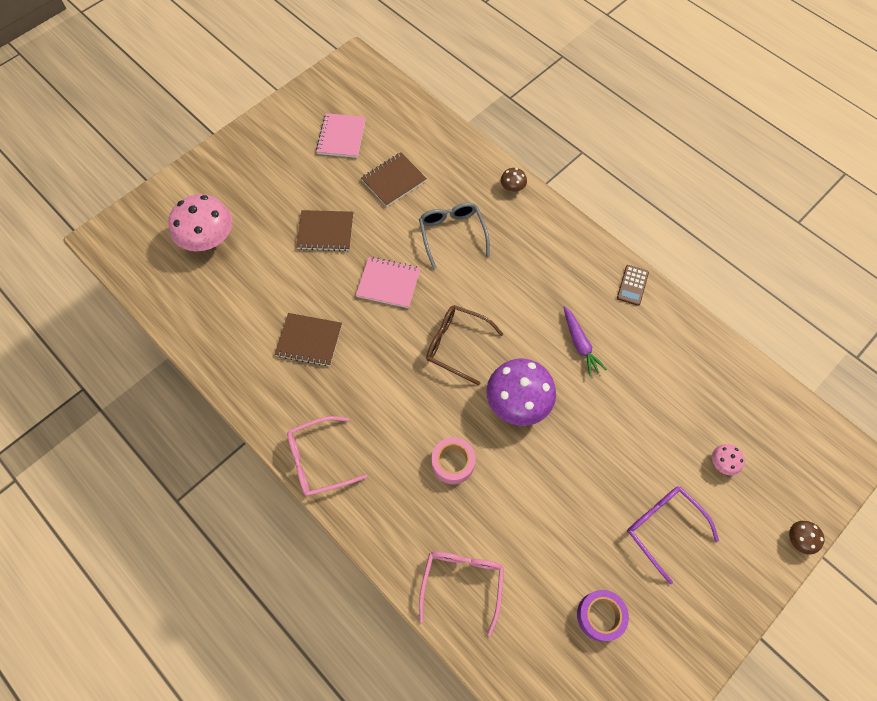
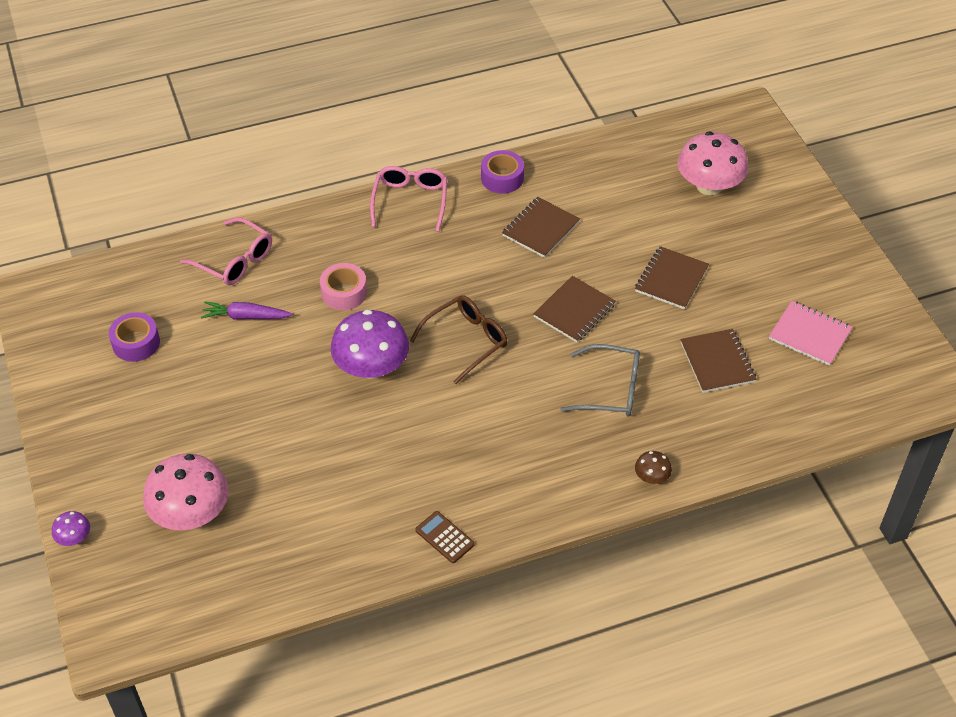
camera: 115 degrees right, 15 degrees down
pink notebook [356,257,421,308] -> brown notebook [533,276,616,342]
purple carrot [564,306,607,376] -> purple carrot moved to [201,301,293,320]
purple glasses [627,486,719,584] -> none
pink mushroom [712,444,745,475] -> pink mushroom [143,453,229,530], size x2.23
brown mushroom [789,521,825,555] -> purple mushroom [52,511,90,546]
none -> purple tape [481,150,524,194]

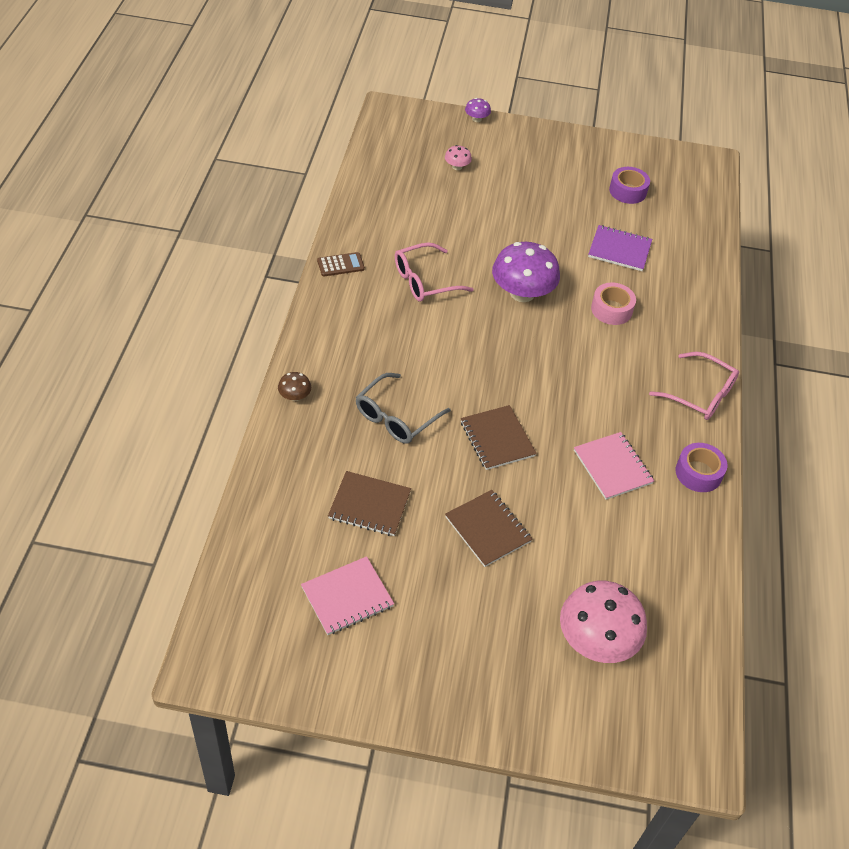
camera: 115 degrees right, 0 degrees up
pink mushroom [143,453,229,530] -> pink mushroom [445,145,472,170], size x0.45
pink glasses [180,217,272,285] -> pink glasses moved to [395,243,474,302]
purple carrot [201,301,293,320] -> purple notebook [588,225,652,271]
brown glasses [410,295,507,384] -> none
brown notebook [502,197,580,258] -> pink notebook [574,432,654,500]

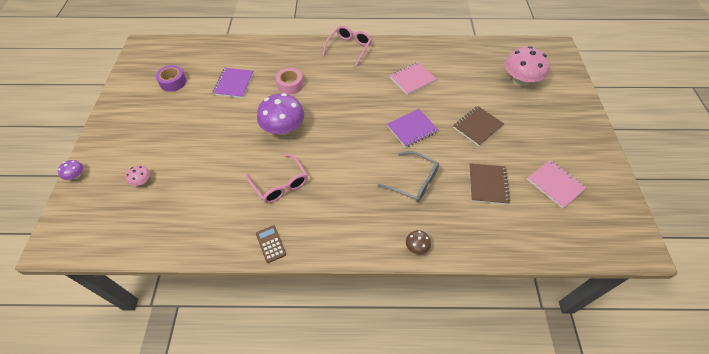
camera: 95 degrees left, 5 degrees up
brown notebook [461,405,537,470] -> purple notebook [387,109,438,148]
purple tape [675,443,727,492] -> none

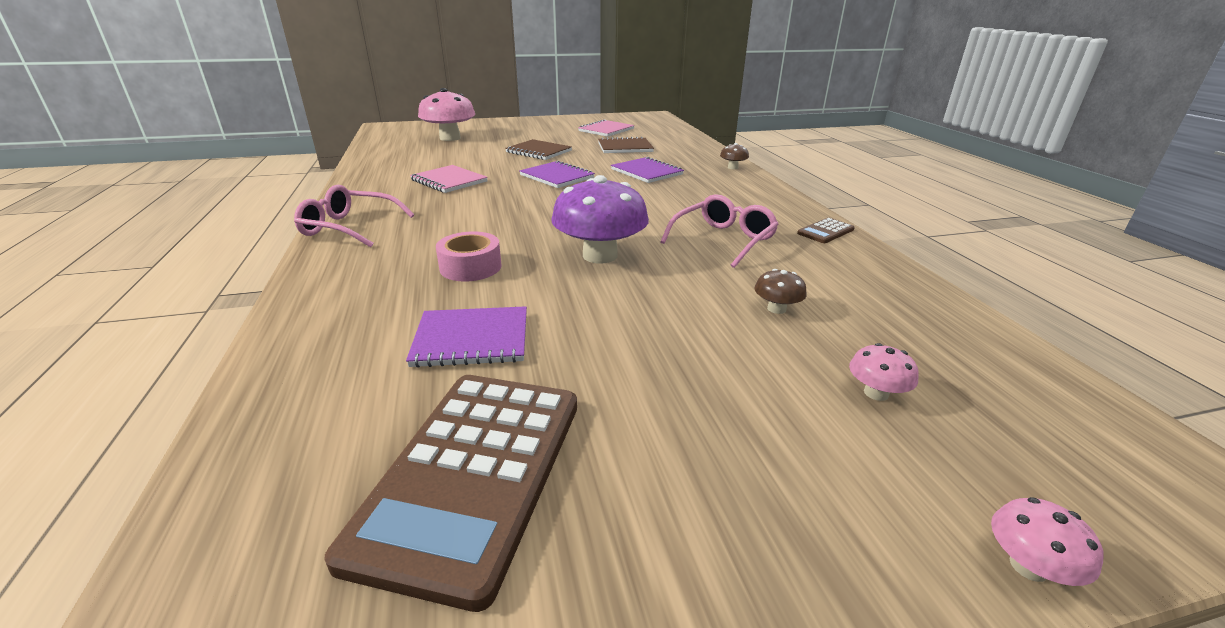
camera: 105 degrees left, 25 degrees down
purple mushroom [58,160,83,180] -> pink mushroom [991,497,1103,586]
purple tape [156,65,186,92] -> brown calculator [324,375,577,612]
grey glasses [378,151,439,202] -> purple notebook [611,157,684,183]
none -> brown mushroom [754,269,807,314]

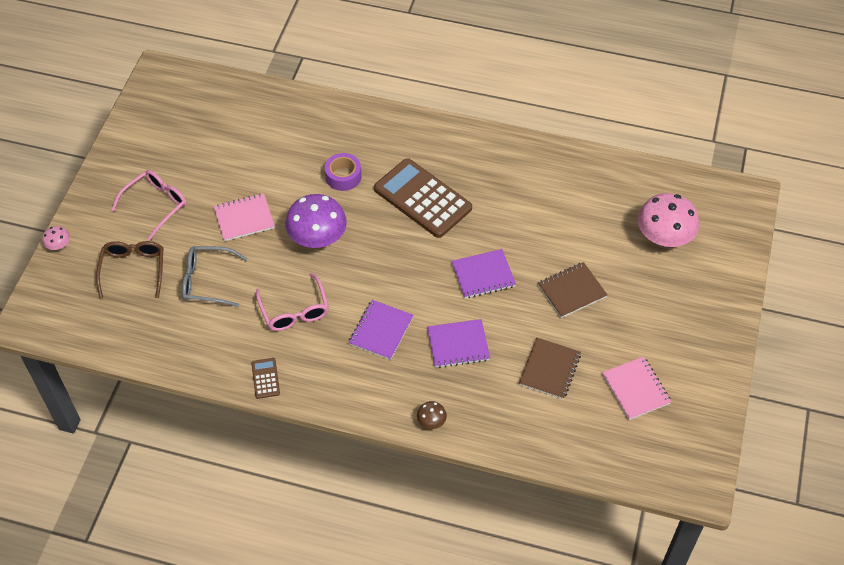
camera: 120 degrees right, 25 degrees up
pink glasses [294,185,414,247] -> pink glasses moved to [111,170,187,240]
brown calculator [324,375,577,612] -> brown calculator moved to [374,158,472,238]
purple notebook [406,306,527,368] -> purple notebook moved to [349,300,413,360]
pink notebook [410,165,488,193] -> pink notebook moved to [214,193,275,241]
pink tape [436,231,502,281] -> purple tape [325,153,361,191]
brown mushroom [754,269,807,314] -> grey glasses [182,246,247,307]
pink mushroom [849,343,919,401] -> brown glasses [96,241,164,299]

